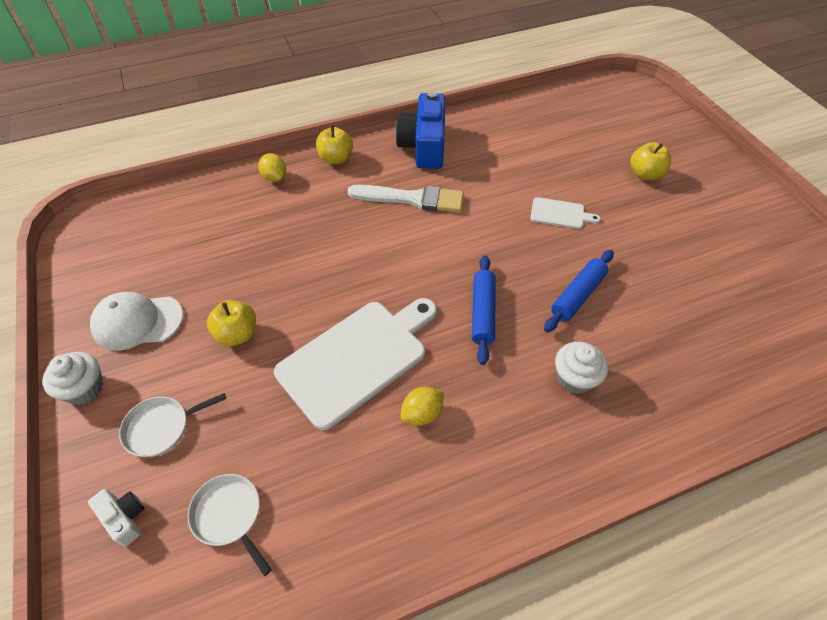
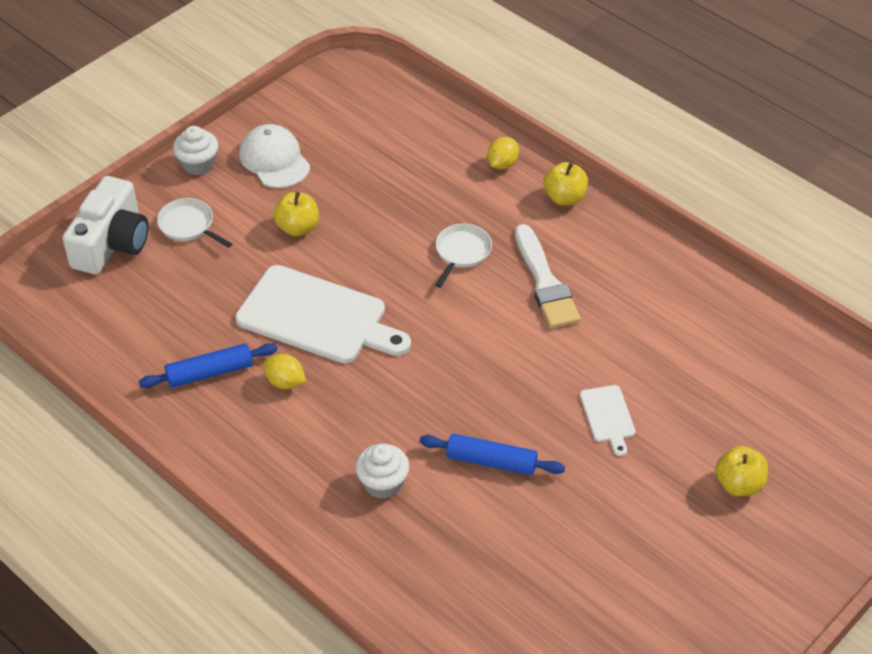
camera: 65 degrees right, 5 degrees down
white camera [88,489,144,547] -> white camera [63,176,149,274], size x2.16
white pan [188,474,272,576] -> white pan moved to [436,224,492,287]
blue camera [395,91,445,169] -> none
blue rolling pin [472,255,496,365] -> blue rolling pin moved to [139,343,278,388]

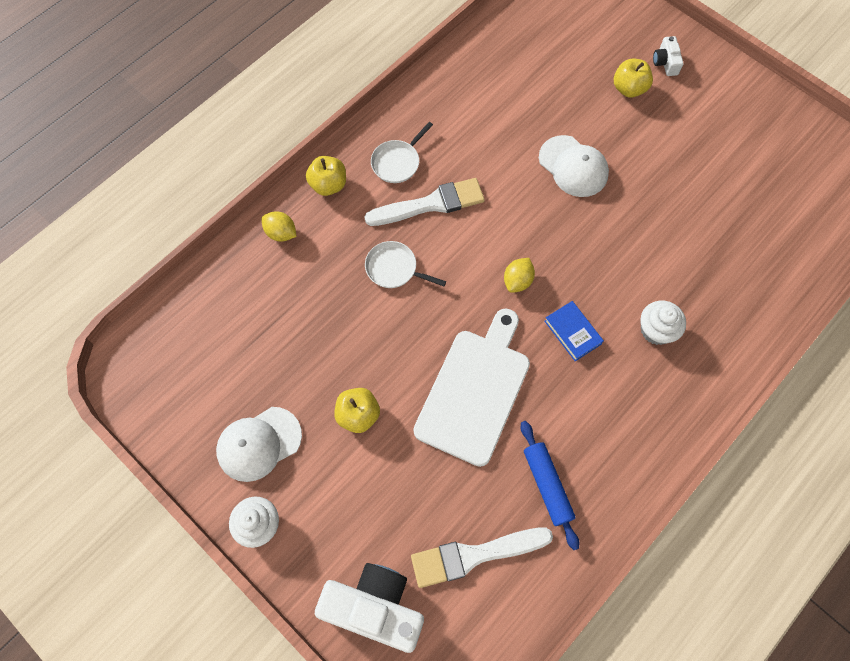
camera: 90 degrees left, 20 degrees up
white pan [157,198,232,248] -> white pan moved to [371,122,433,183]
yellow lemon [263,354,306,389] -> yellow lemon moved to [504,258,535,293]
blue rolling pin [420,434,565,475] -> none
white cutting board [580,385,636,456] -> white cap [539,135,609,197]
none -> white brush [411,528,553,588]
none -> blue book [544,301,604,361]
none -> white camera [653,36,683,76]

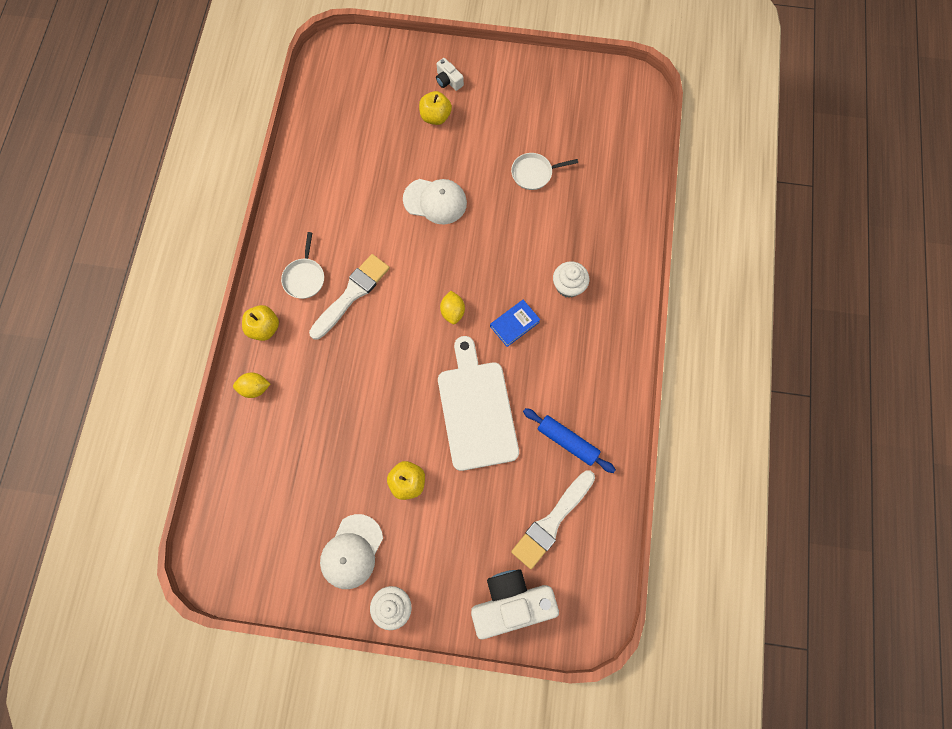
camera: 35 degrees left, 5 degrees up
white pan [365,241,446,288] -> white pan moved to [511,153,578,190]
blue book [544,301,604,361] -> blue book turned 60 degrees counterclockwise [490,300,540,347]

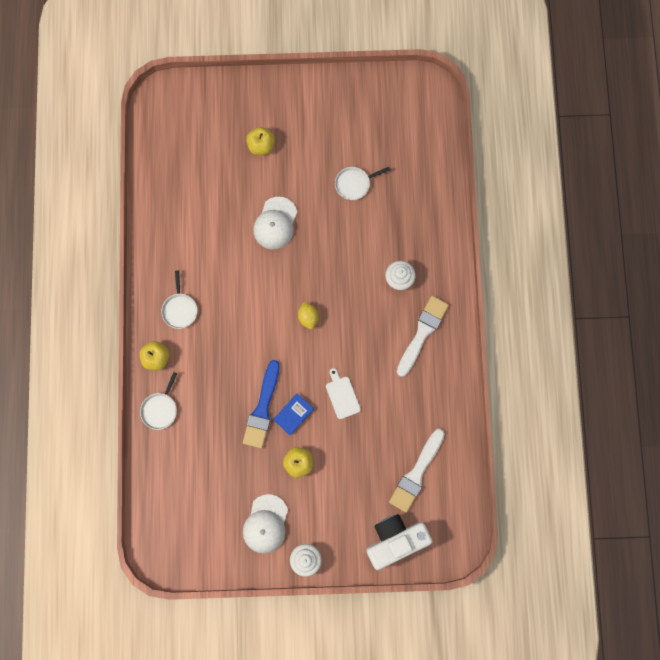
camera: 10 degrees left, 5 degrees up
yellow lemon [233,373,270,398] -> white pan [140,372,177,430]
white brush [309,254,390,340] -> white brush moved to [397,296,449,377]
white cap [403,179,467,225] -> white cap turned 105 degrees clockwise [253,197,297,249]
white camera [436,58,464,91] -> none
white cutting board [438,336,519,471] -> white cutting board [326,368,361,419], size x0.46
blue book [490,300,540,347] -> blue book moved to [273,393,314,435]
blue rolling pin [523,408,616,473] -> none
none -> blue brush [243,360,280,448]

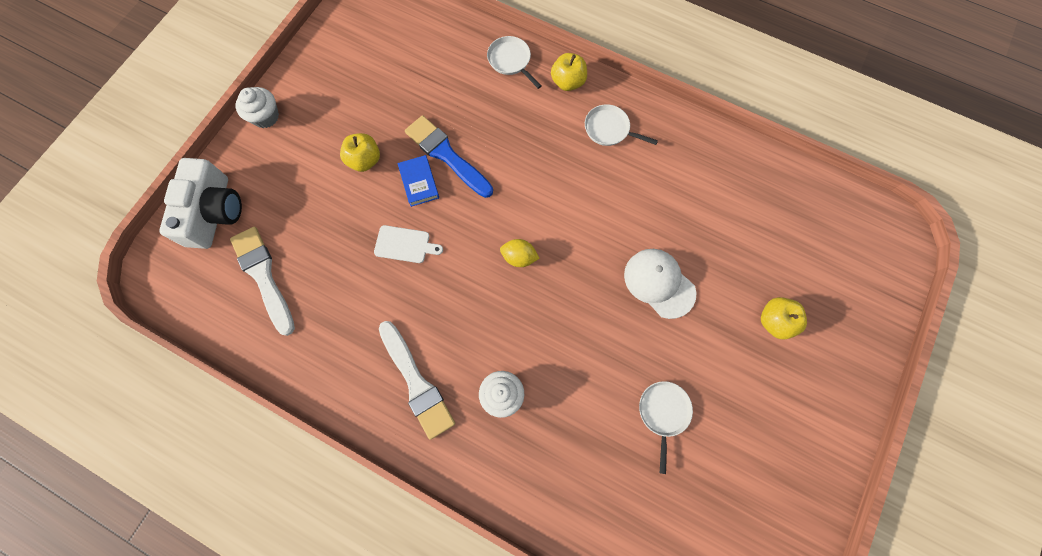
camera: 120 degrees right, 5 degrees down
white cap [243,494,288,554] -> none

